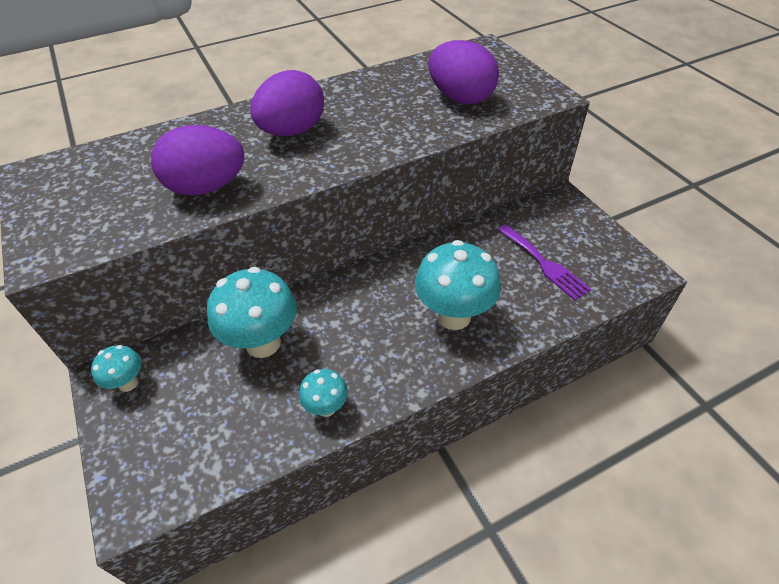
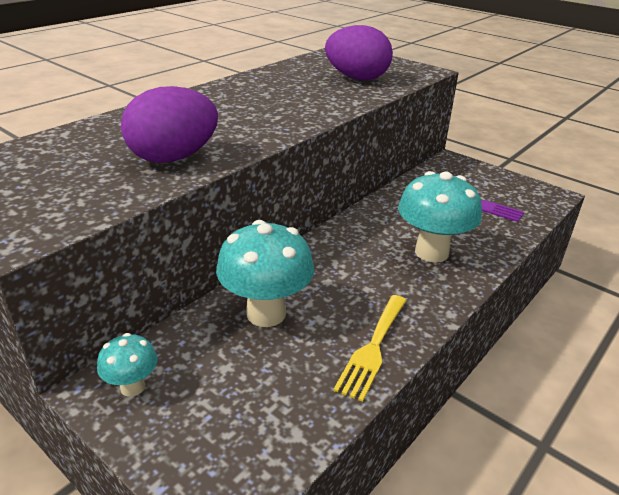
camera: 25 degrees left, 15 degrees down
purple egg [250,70,324,136] -> none
turquoise mushroom [299,369,348,417] -> yellow fork [333,295,407,402]

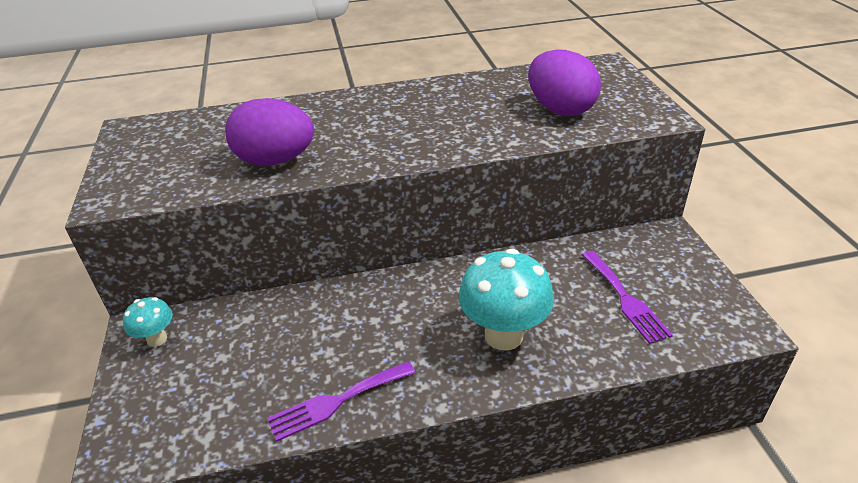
camera: 40 degrees right, 5 degrees up
turquoise mushroom [216,220,314,327] -> none
yellow fork [333,295,407,402] -> purple fork [267,361,415,442]

